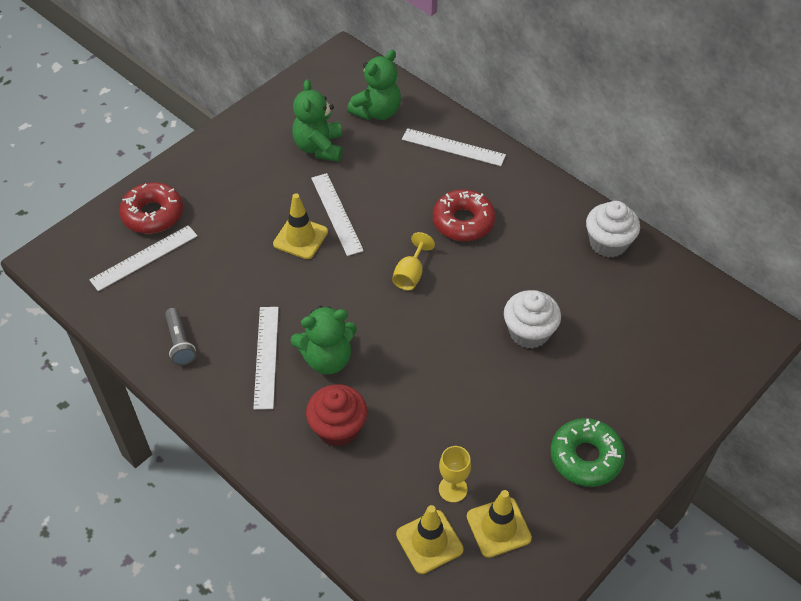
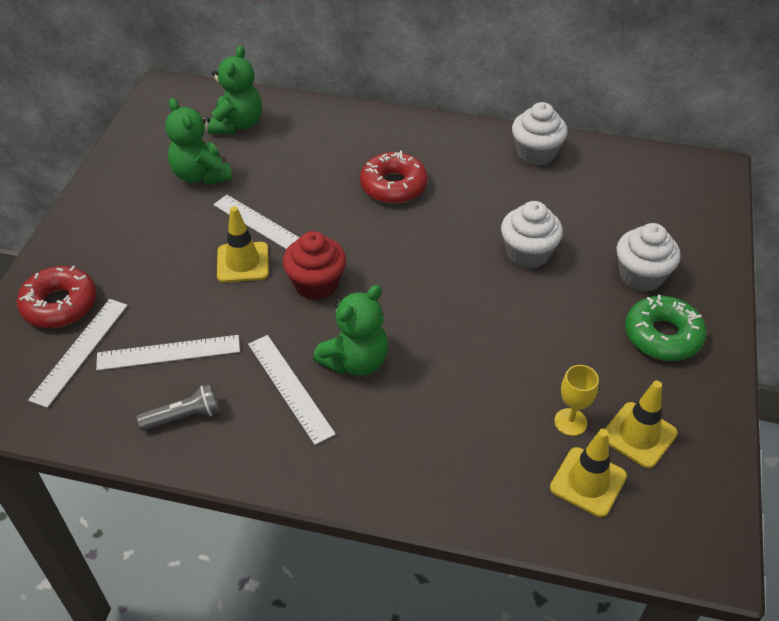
camera: 30 degrees left, 5 degrees down
grey flashlight [165,308,196,365] -> grey flashlight turned 60 degrees counterclockwise [137,384,219,431]
red cupcake [306,384,367,447] -> red cupcake moved to [283,231,346,300]
yellow goblet [392,232,435,290] -> none
white ruler [402,128,506,166] -> white ruler moved to [96,335,240,371]
none -> white cupcake [616,223,681,292]

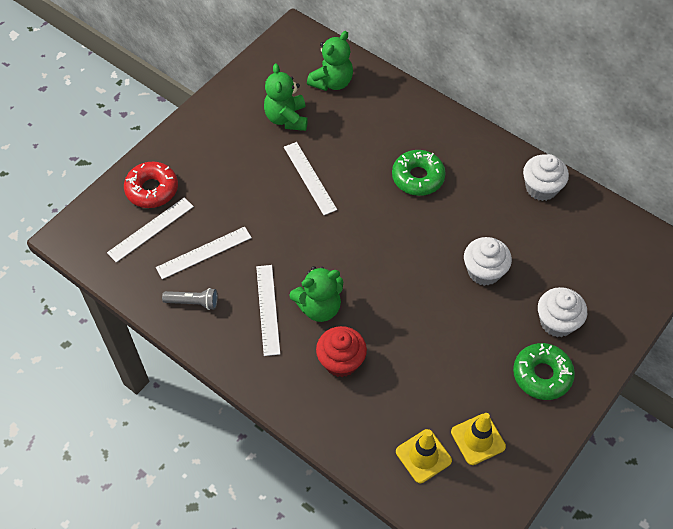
camera: 25 degrees right, 10 degrees up
white ruler [96,335,240,371] -> white ruler turned 45 degrees counterclockwise [156,227,252,279]
yellow traffic cone [217,206,269,283] -> none
red cupcake [283,231,346,300] -> red cupcake moved to [316,326,367,377]
red donut [360,150,428,204] -> green donut [392,150,446,196]
yellow goblet [554,365,599,436] -> none

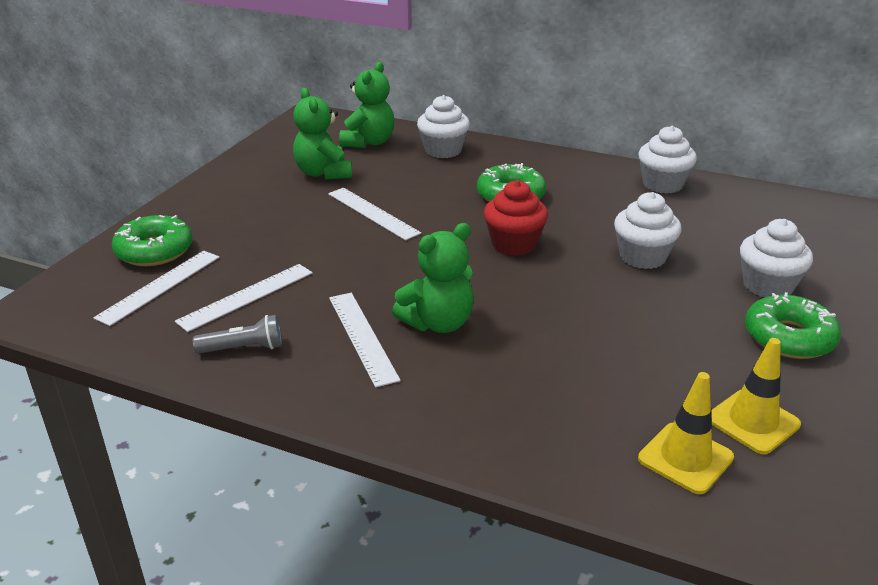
camera: 15 degrees left, 25 degrees down
red donut [124,162,178,208] -> green donut [112,215,193,266]
red cupcake [316,326,367,377] -> red cupcake moved to [484,180,548,256]
none -> white cupcake [417,95,470,158]

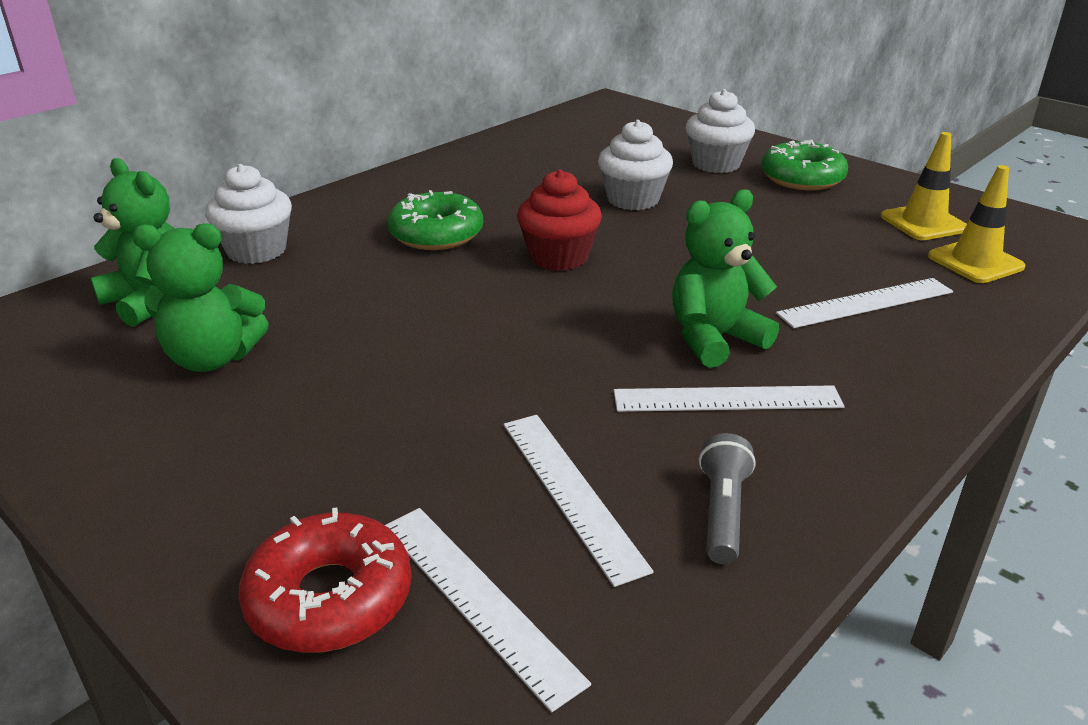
camera: 70 degrees left, 0 degrees up
green donut [112,215,193,266] -> red donut [238,507,412,653]
white ruler [328,188,421,240] -> white ruler moved to [776,278,953,328]
green teddy bear [392,223,474,333] -> green teddy bear turned 105 degrees counterclockwise [672,189,779,368]
white cupcake [639,126,697,194] -> none

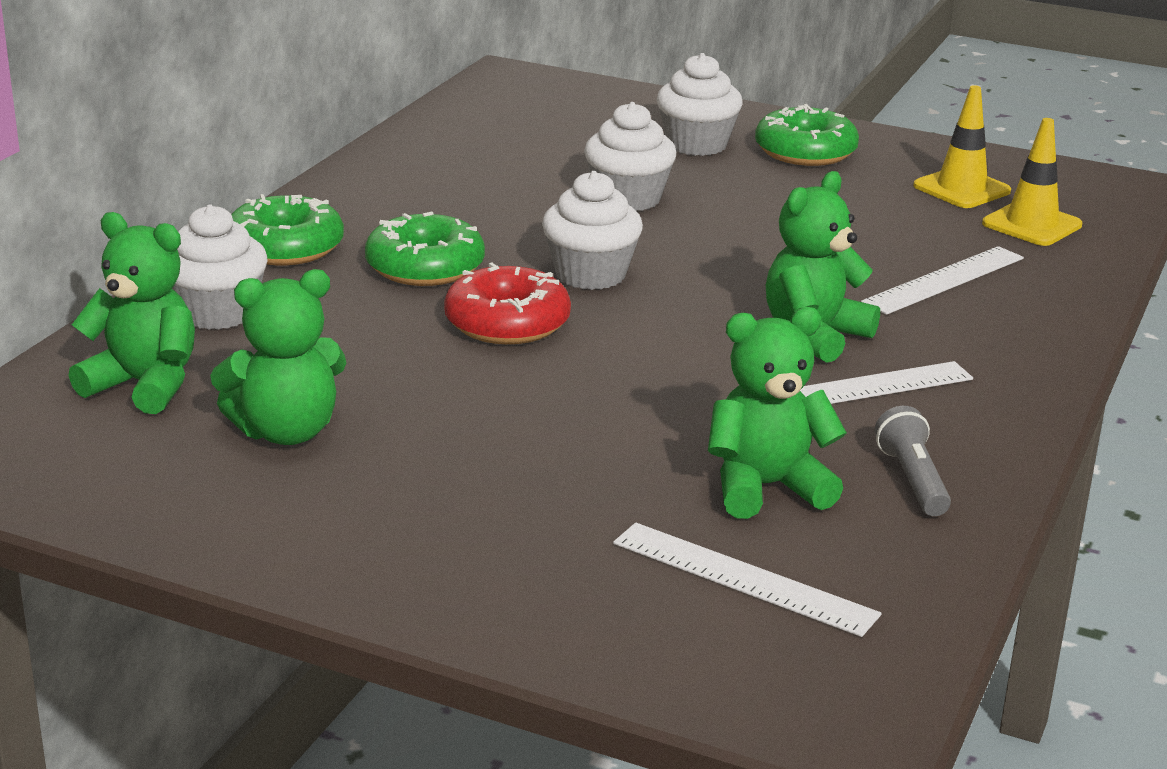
camera: 20 degrees left, 5 degrees down
red donut [238,507,412,653] -> red donut moved to [444,262,571,344]
white ruler [503,415,654,587] -> green teddy bear [708,307,847,519]
red cupcake [517,169,602,271] -> white cupcake [542,171,643,290]
none -> green donut [231,194,344,265]

